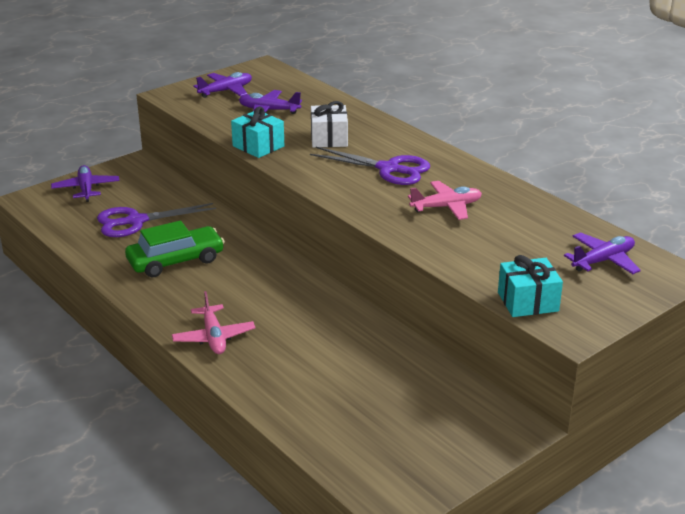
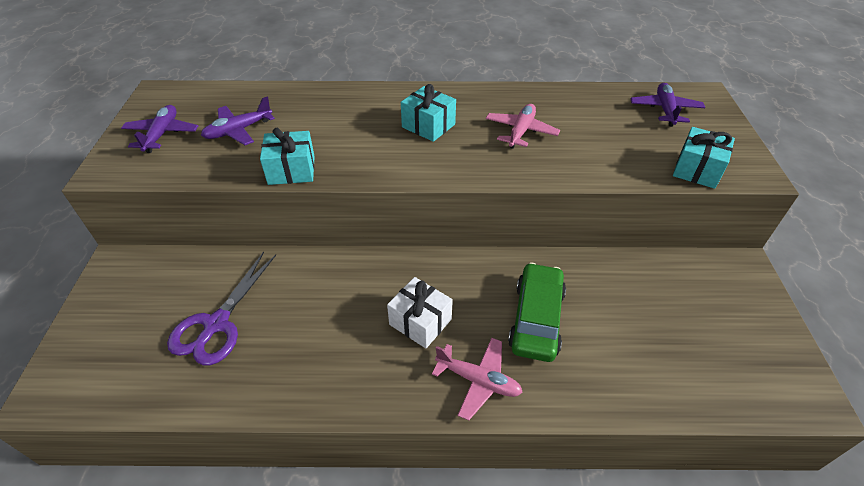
camera: 50 degrees left, 15 degrees up
purple plane [51,165,120,202] -> none
green car [125,221,225,277] -> green car moved to [508,262,566,362]
purple scissors [310,147,430,185] -> turquoise gift [401,84,456,142]
white gift [311,101,348,148] -> white gift moved to [387,277,453,348]

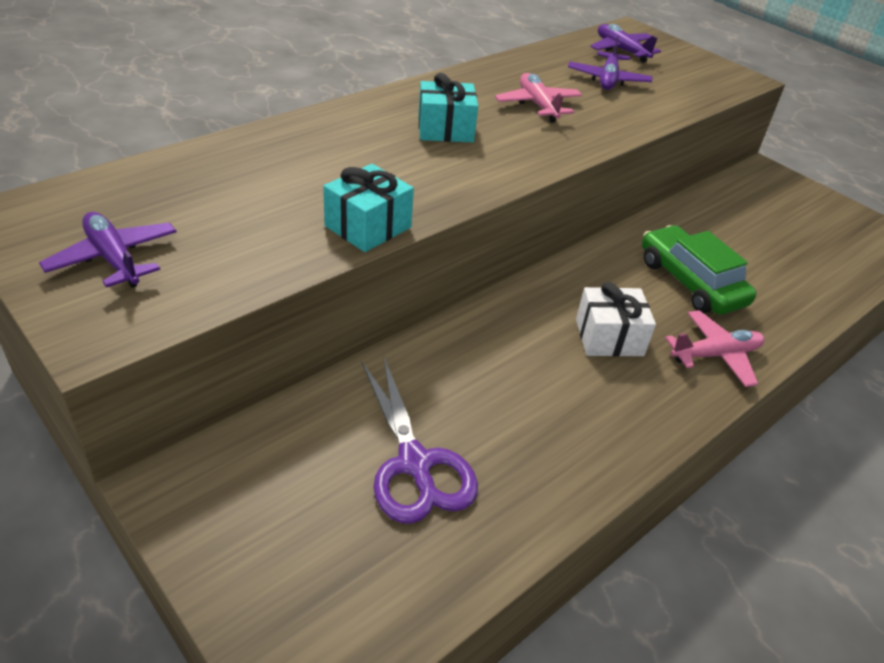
camera: 45 degrees left, 5 degrees down
purple plane [201,96,275,145] -> purple plane moved to [568,36,653,90]
turquoise gift [673,127,735,189] -> none

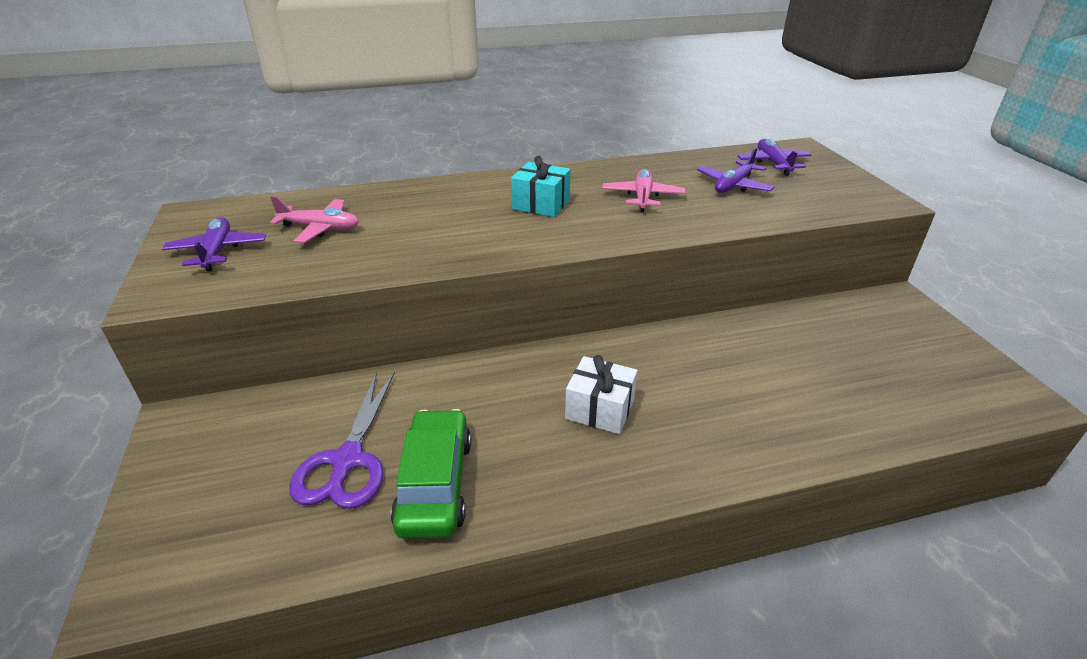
camera: 30 degrees right, 5 degrees down
turquoise gift [323,164,414,252] -> none
green car [642,225,756,315] -> green car moved to [391,409,471,539]
pink plane [665,310,765,387] -> pink plane moved to [270,196,359,243]

